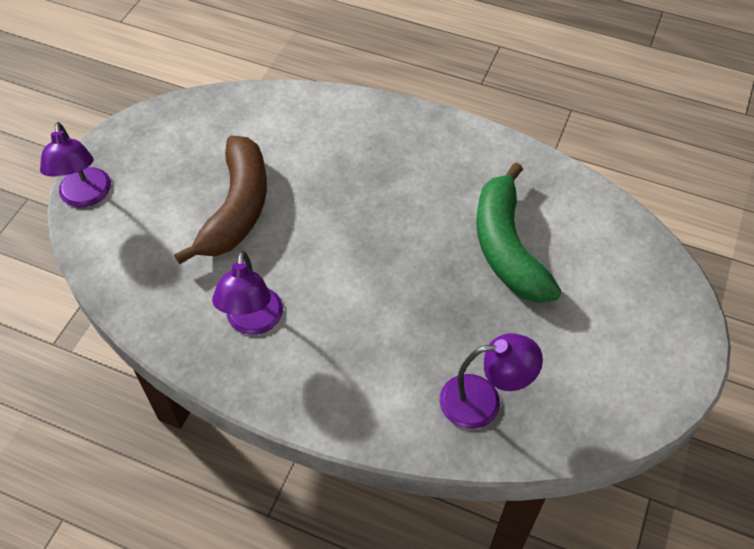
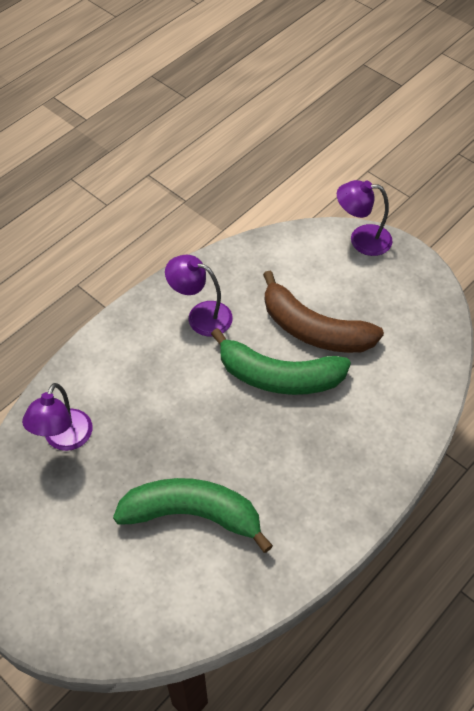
camera: 110 degrees right, 0 degrees up
none -> green banana [211,328,351,395]

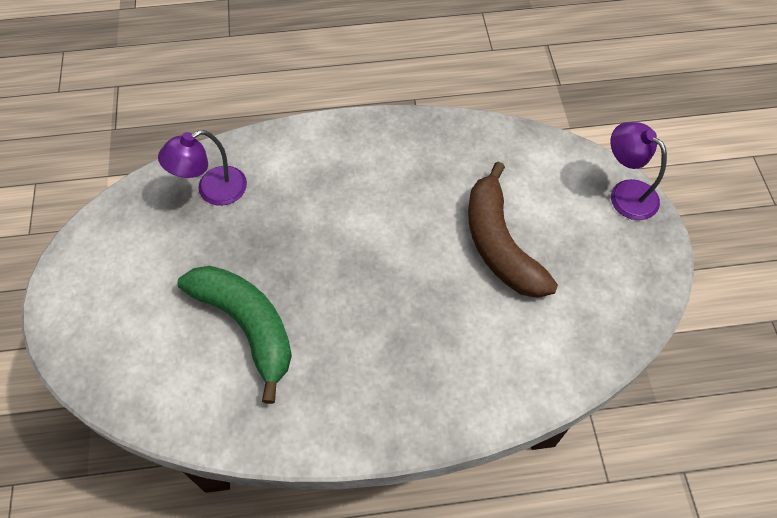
camera: 40 degrees right, 5 degrees up
purple lamp [165,255,233,336] -> none
green banana [211,328,351,395] -> none

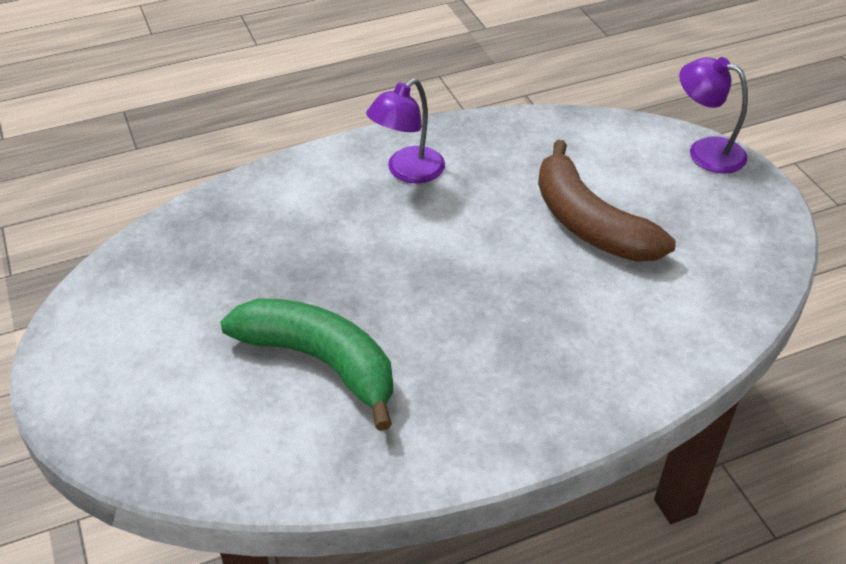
camera: 15 degrees left, 15 degrees down
purple lamp [158,130,247,206] -> purple lamp moved to [366,78,445,184]

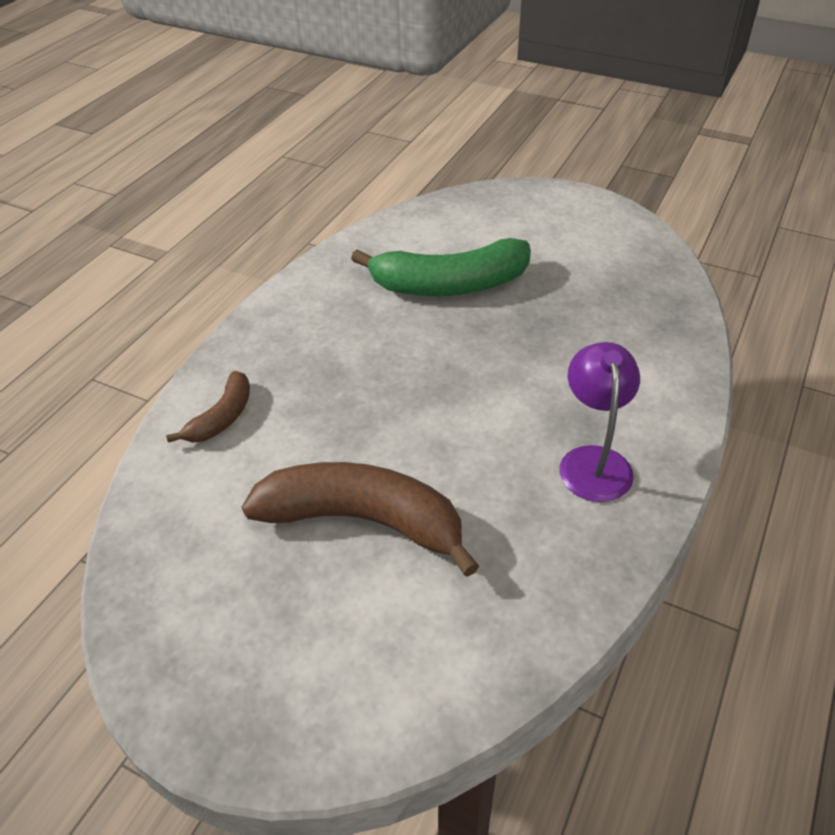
camera: 140 degrees right, 0 degrees up
purple lamp [679,57,748,174] -> none
none -> brown banana [166,371,250,443]

